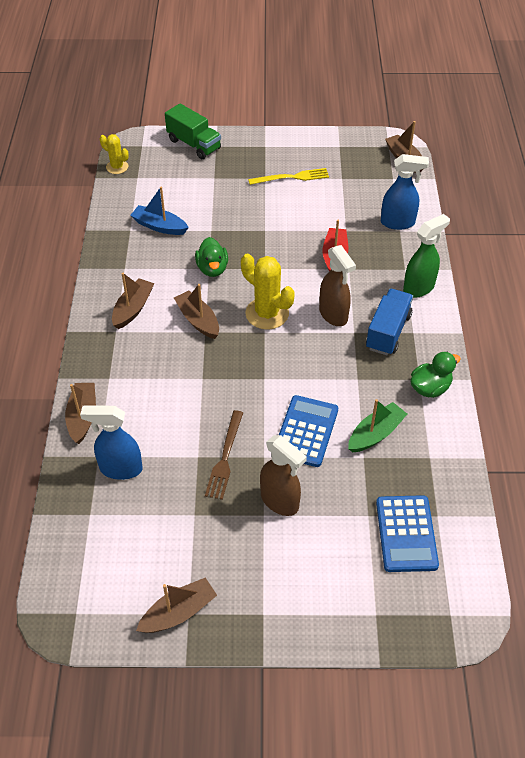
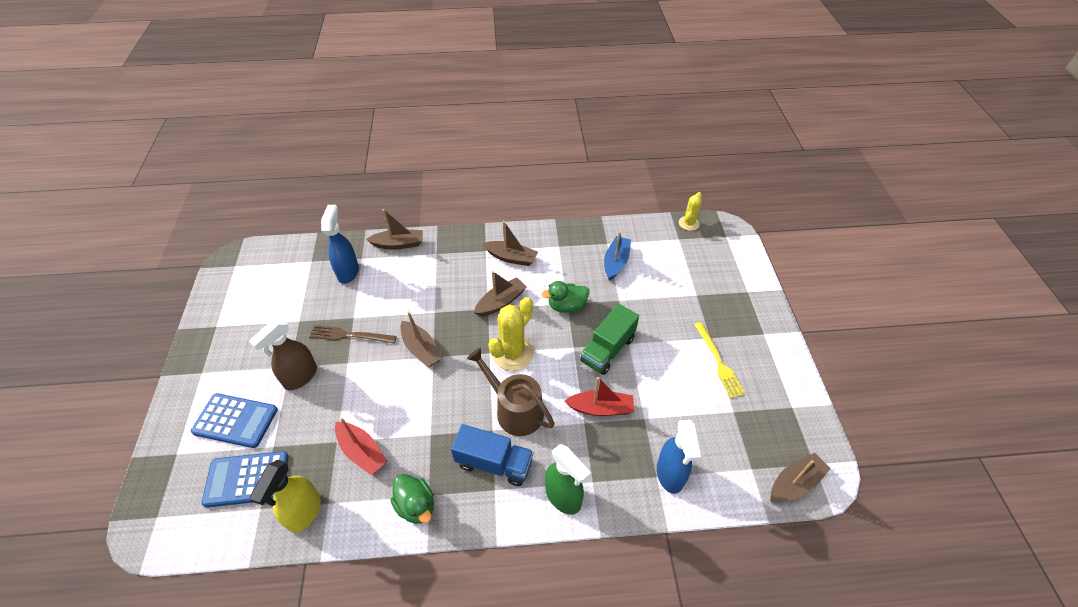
camera: 85 degrees right, 0 degrees up
brown boat [136,578,217,633] -> brown boat moved to [400,311,443,367]
green truck [165,103,221,159] -> green truck moved to [580,304,639,375]
blue calculator [279,395,338,467] -> blue calculator moved to [191,393,278,448]
brown spray bottle [319,245,356,326] -> brown watering can [467,348,555,436]
green boat [348,399,407,453] -> red boat [335,418,387,475]
none -> yellow spray bottle [250,459,321,533]

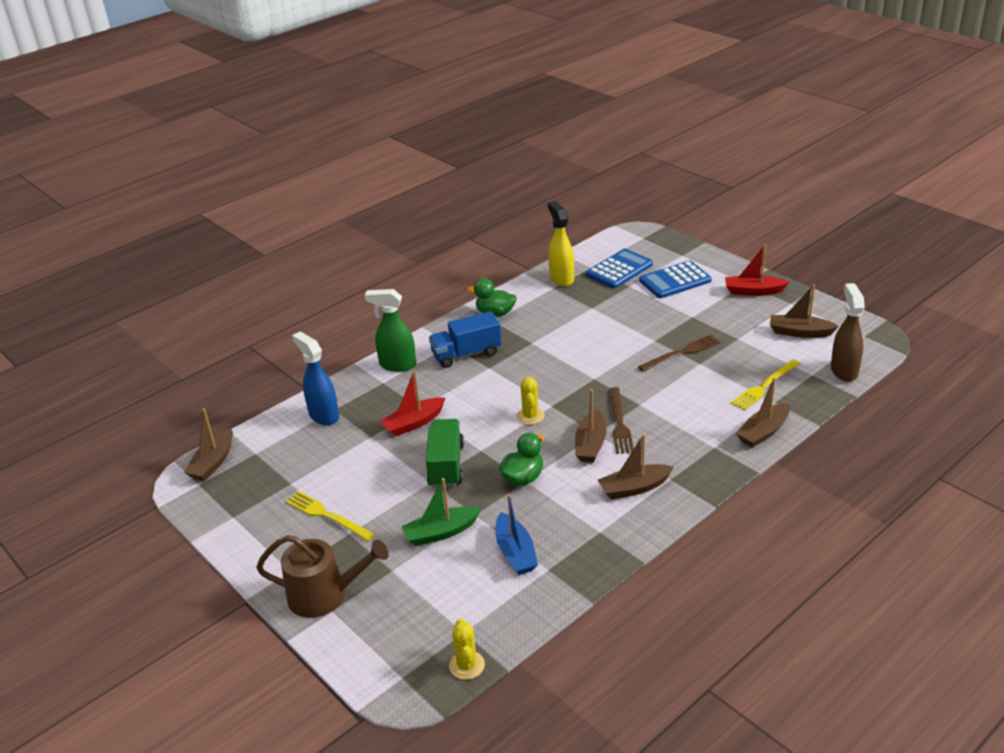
camera: 145 degrees right, 15 degrees down
brown spray bottle [249,320,317,390] -> brown spray bottle moved to [831,283,865,382]
blue spray bottle [321,205,359,284] -> yellow fork [731,360,800,410]
red boat [335,418,387,475] -> red boat moved to [725,244,789,296]
brown boat [400,311,443,367] -> brown boat moved to [770,285,839,338]
brown watering can [467,348,555,436] -> brown watering can moved to [256,535,389,618]
yellow cactus [488,297,534,371] -> yellow cactus [517,377,545,425], size x0.59
none -> green boat [401,478,481,546]
none -> brown fork [609,387,634,454]

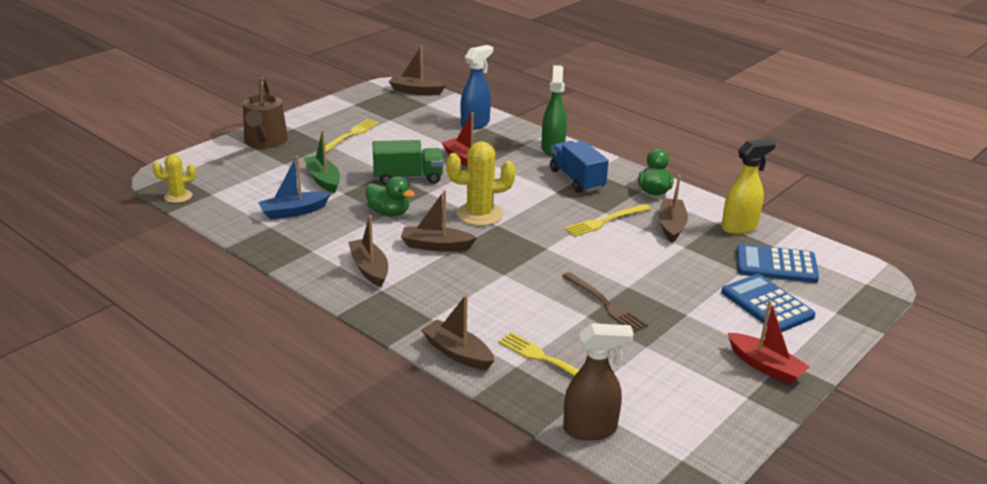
camera: 80 degrees right, 5 degrees down
yellow cactus [517,377,545,425] -> yellow cactus [446,141,516,226], size x1.69
blue calculator [586,249,653,289] -> blue calculator turned 150 degrees clockwise [737,244,819,283]
brown fork [609,387,634,454] -> none
red boat [725,244,789,296] -> red boat turned 135 degrees clockwise [728,300,810,384]
brown boat [770,285,839,338] -> brown boat moved to [658,175,688,243]
none -> yellow fork [565,204,651,237]

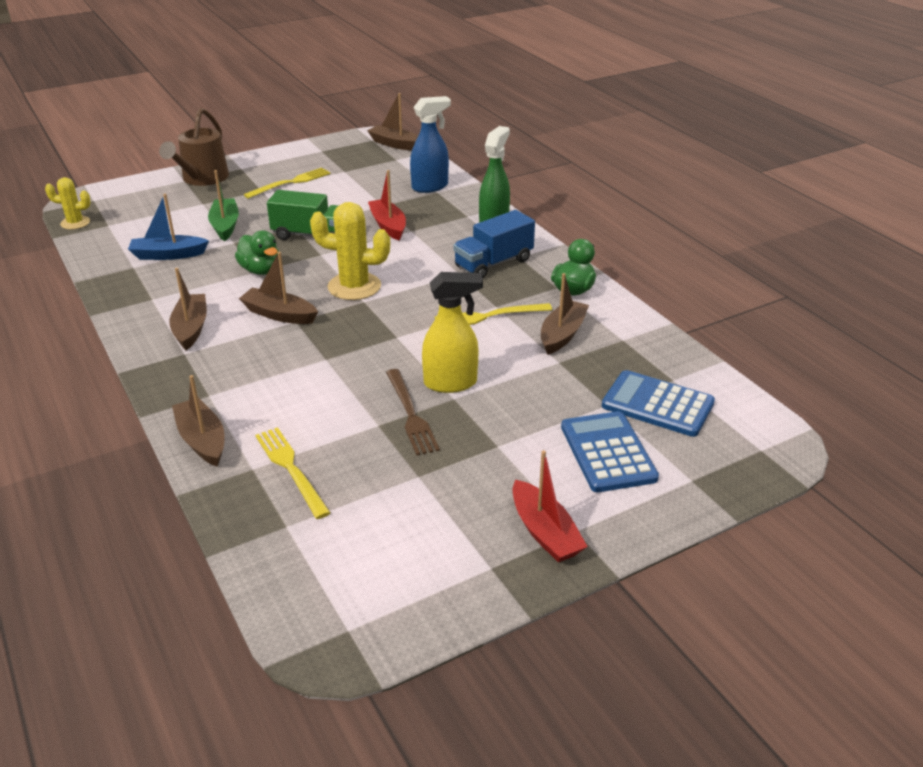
camera: 20 degrees right, 5 degrees up
blue truck [550,141,609,193] -> blue truck turned 120 degrees counterclockwise [453,210,535,278]
brown spray bottle [563,323,634,441] -> none
yellow spray bottle [721,139,776,234] -> yellow spray bottle moved to [422,272,483,393]

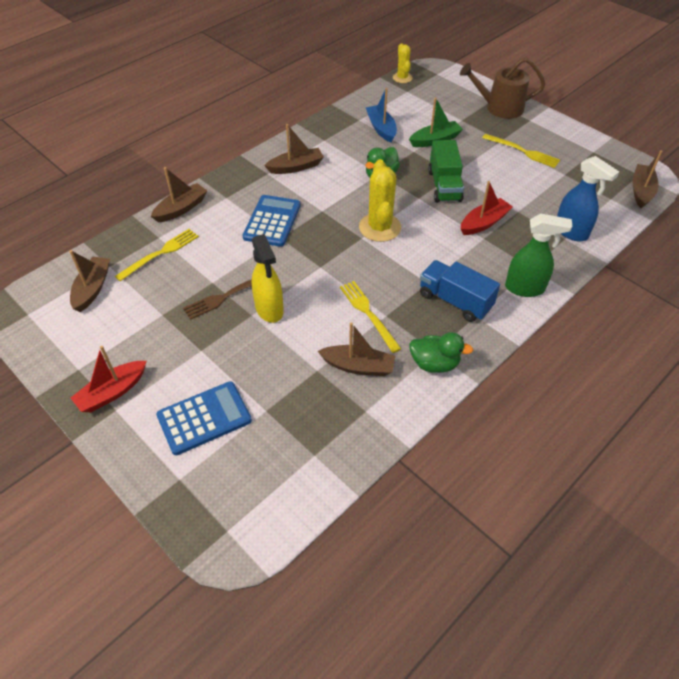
camera: 75 degrees right, 15 degrees up
brown boat [239,252,318,324] -> brown boat moved to [69,250,110,312]
blue calculator [602,370,715,437] -> blue calculator moved to [243,195,301,247]

